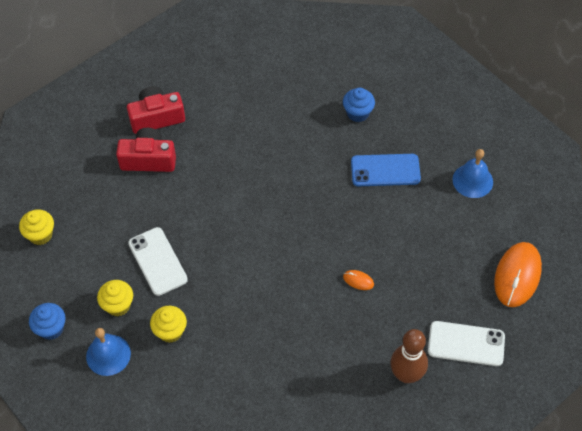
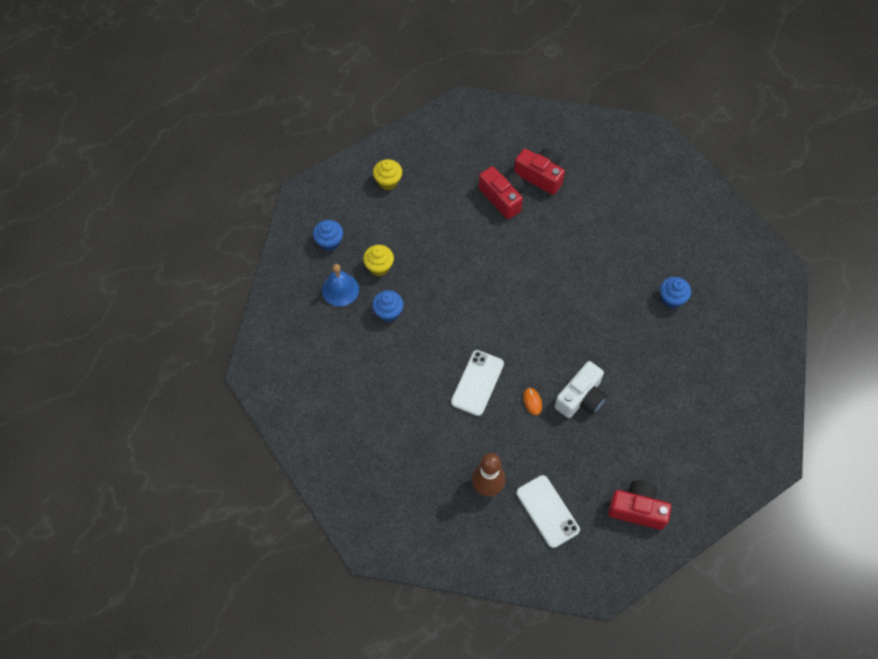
camera: 50 degrees right, 5 degrees up
white phone [128,227,188,296] -> white phone moved to [451,350,504,416]
yellow cupcake [150,306,187,343] -> blue cupcake [372,290,404,322]
blue phone [351,154,421,186] -> none
blue bell [453,149,493,198] -> none
orange mouse [494,242,542,307] -> red camera [608,480,671,530]
none -> white camera [555,361,607,418]

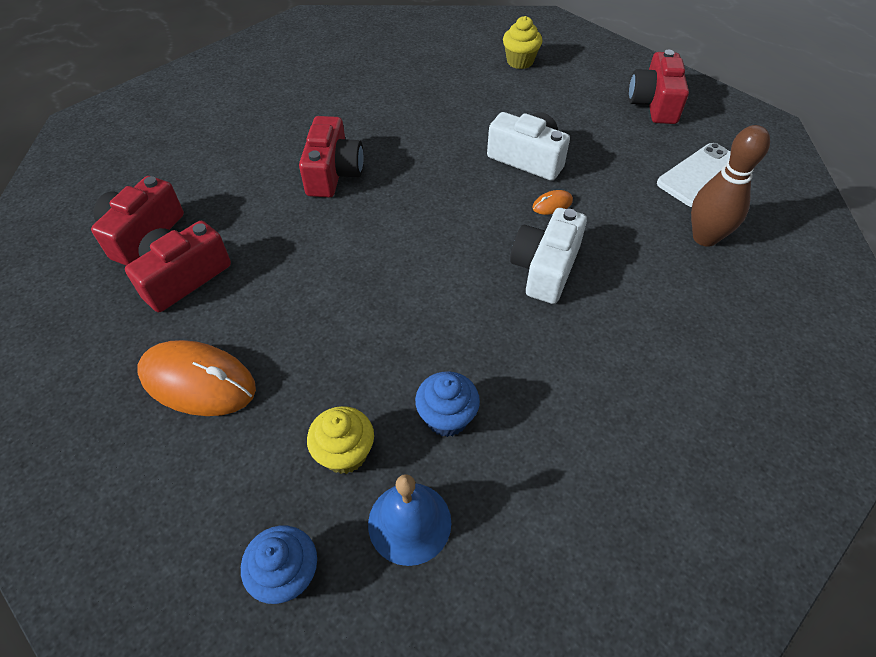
camera: 100 degrees left, 10 degrees down
yellow cupcake [373,159,402,190] -> yellow cupcake moved to [503,16,542,69]
white phone [451,350,504,416] -> white camera [510,208,587,304]
blue cupcake [660,277,691,309] -> none
none -> orange mouse [137,340,256,416]
none -> red camera [299,116,364,197]

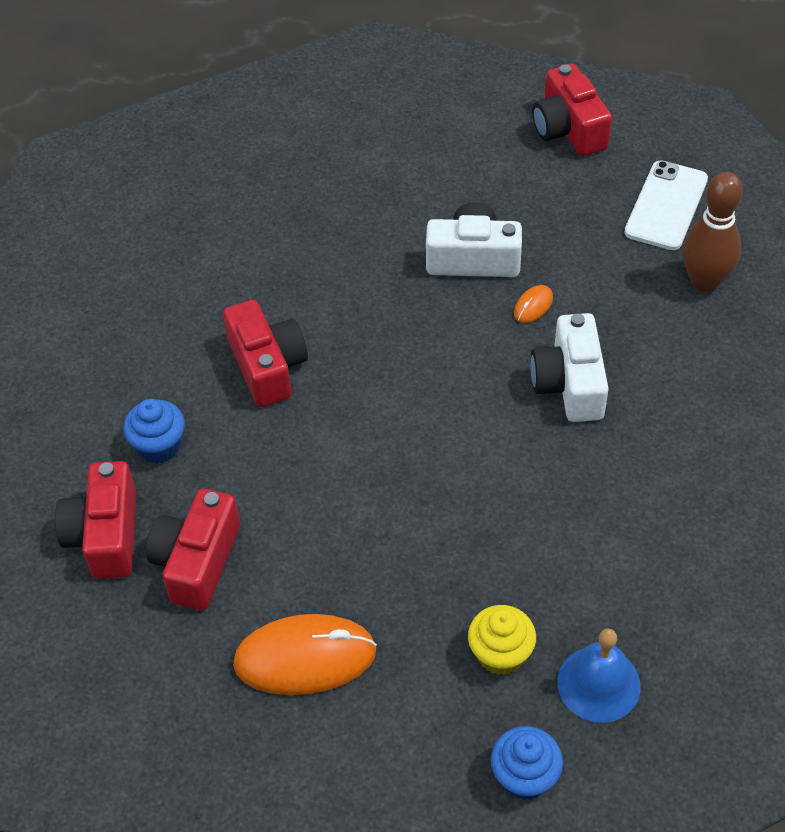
camera: 25 degrees left, 0 degrees up
blue cupcake [415,371,480,437] -> blue cupcake moved to [123,399,185,463]
yellow cupcake [503,16,542,69] -> none

